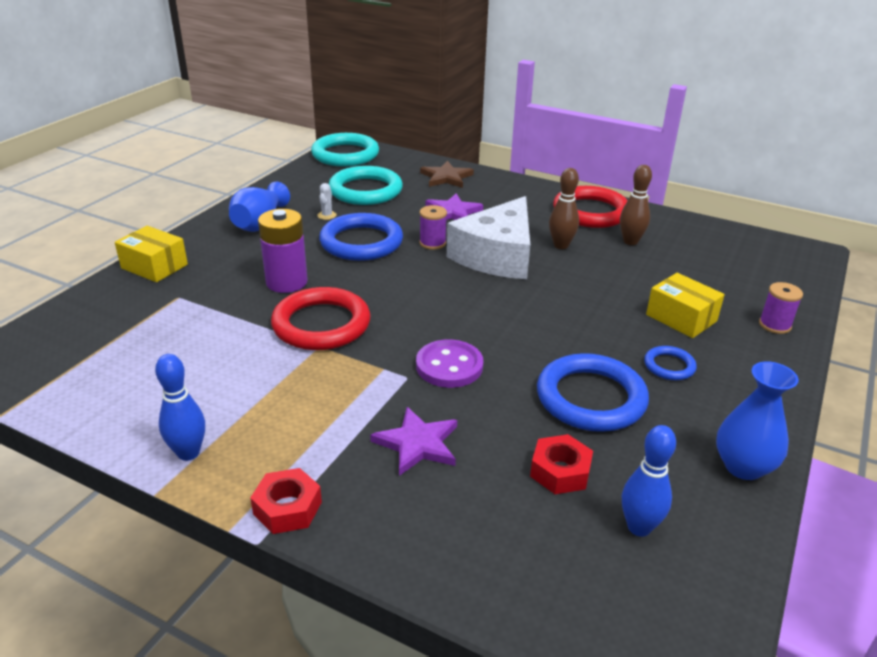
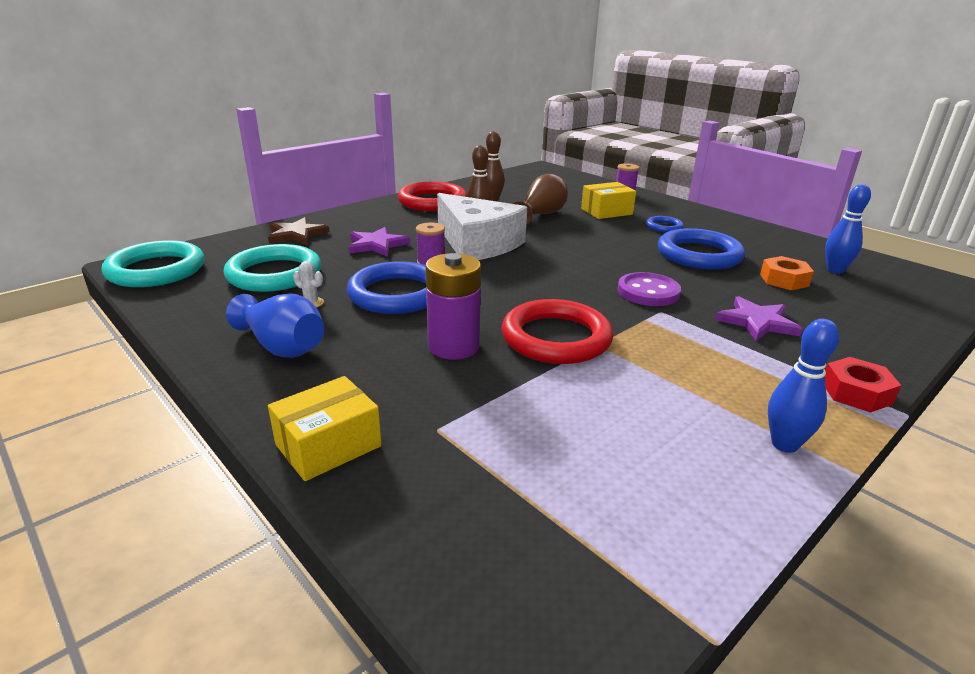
camera: 70 degrees left, 5 degrees down
red nut [530,434,593,494] -> orange nut [760,256,814,290]
blue vase [716,361,799,480] -> none
none -> brown vase [513,174,568,225]

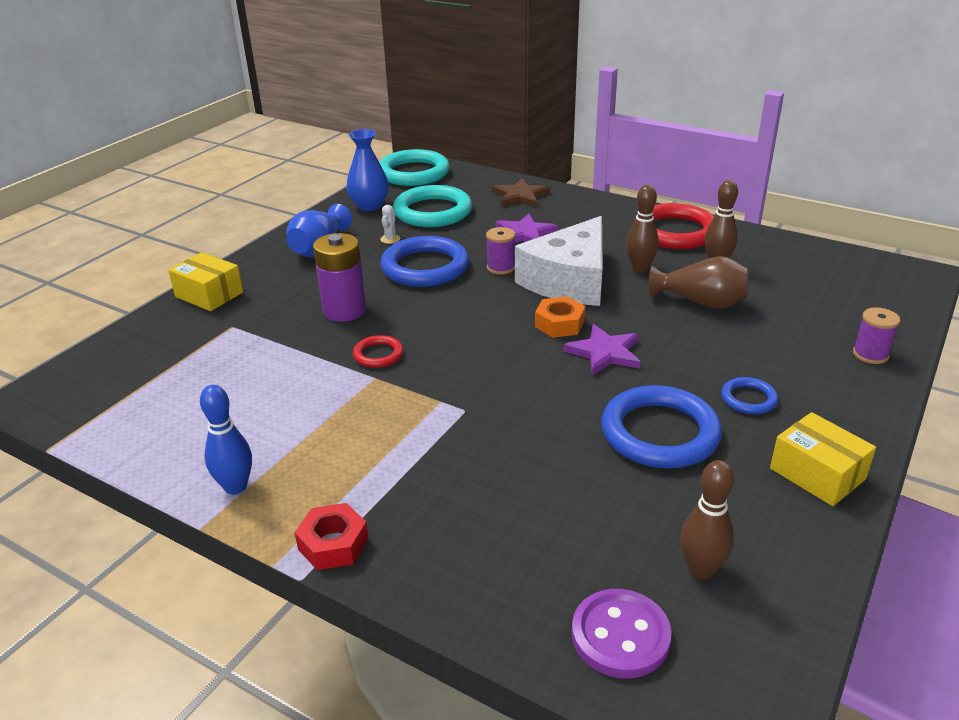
camera: 75 degrees right, 5 degrees up
red ring [501,299,613,364] -> red ring [353,335,403,368], size x0.49
yellow box [581,182,636,219] -> yellow box moved to [770,412,876,506]
purple button [618,272,681,306] -> purple button moved to [572,589,671,678]
purple star [715,296,803,341] -> purple star moved to [564,324,641,375]
orange nut [760,256,814,290] -> orange nut moved to [535,296,585,338]
blue bowling pin [825,184,871,274] -> brown bowling pin [680,460,734,579]
none -> blue vase [346,129,389,211]

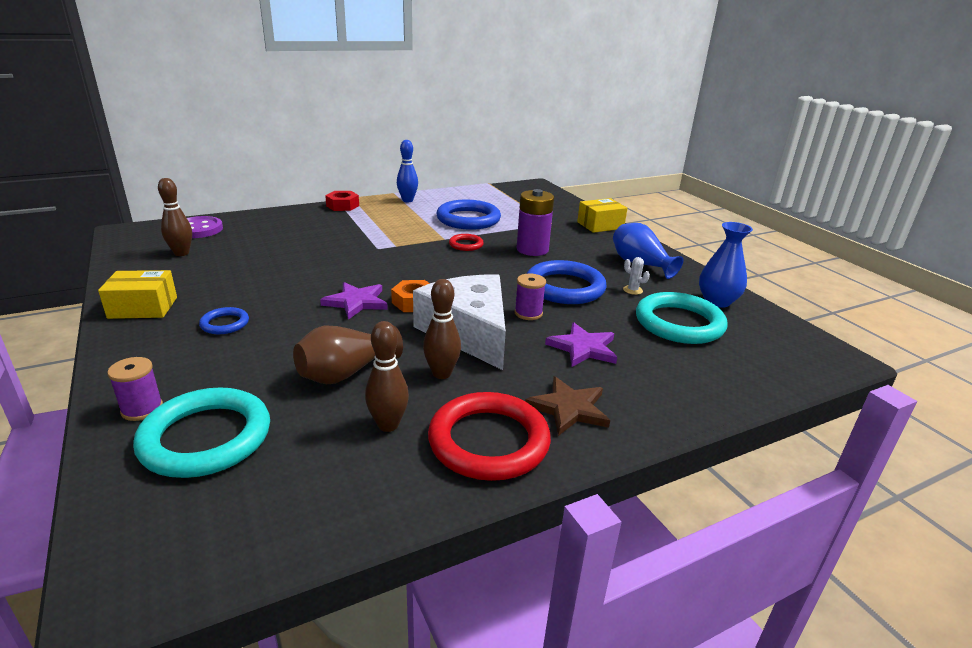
camera: 120 degrees right, 5 degrees down
turquoise ring [379,149,450,186] -> turquoise ring moved to [133,387,270,478]
brown star [492,178,550,207] -> brown star moved to [525,376,610,436]
blue ring [601,385,722,469] -> blue ring moved to [437,200,501,230]

